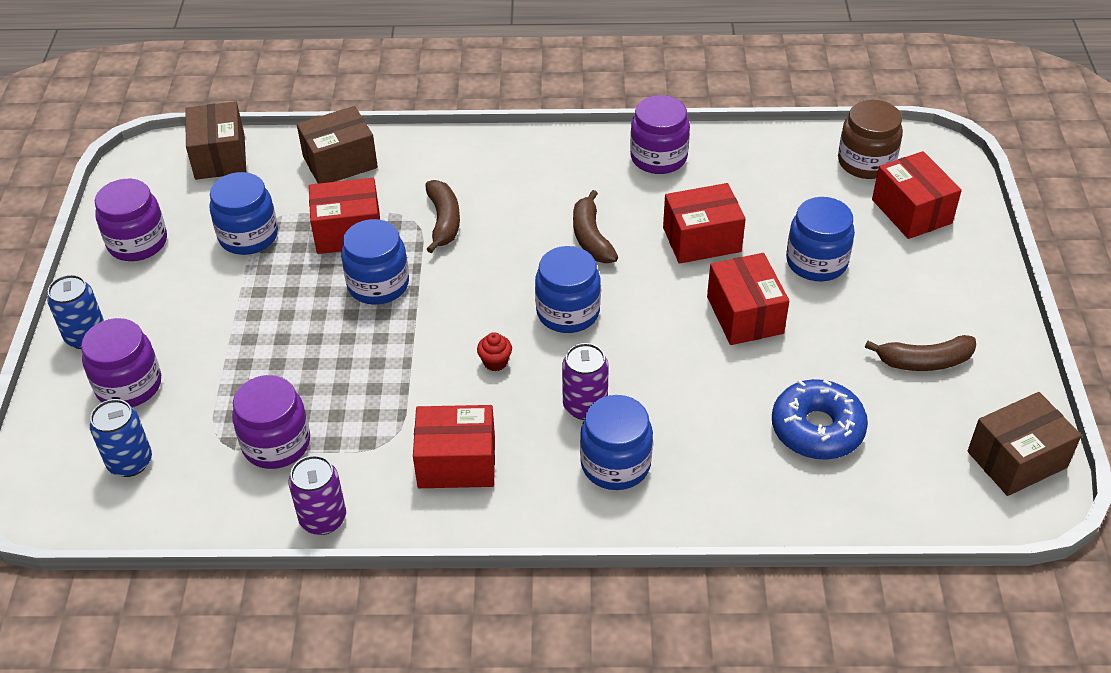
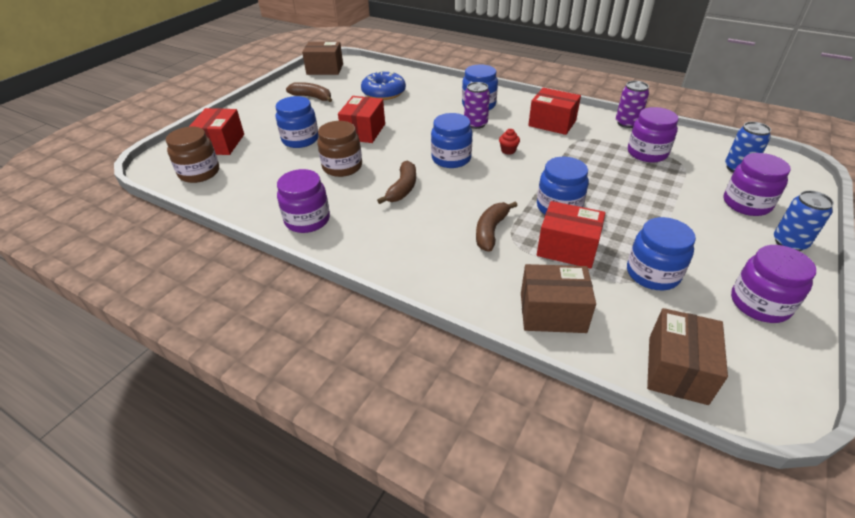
camera: 150 degrees left, 5 degrees down
red box [663,183,746,264] -> brown jar [317,121,362,177]

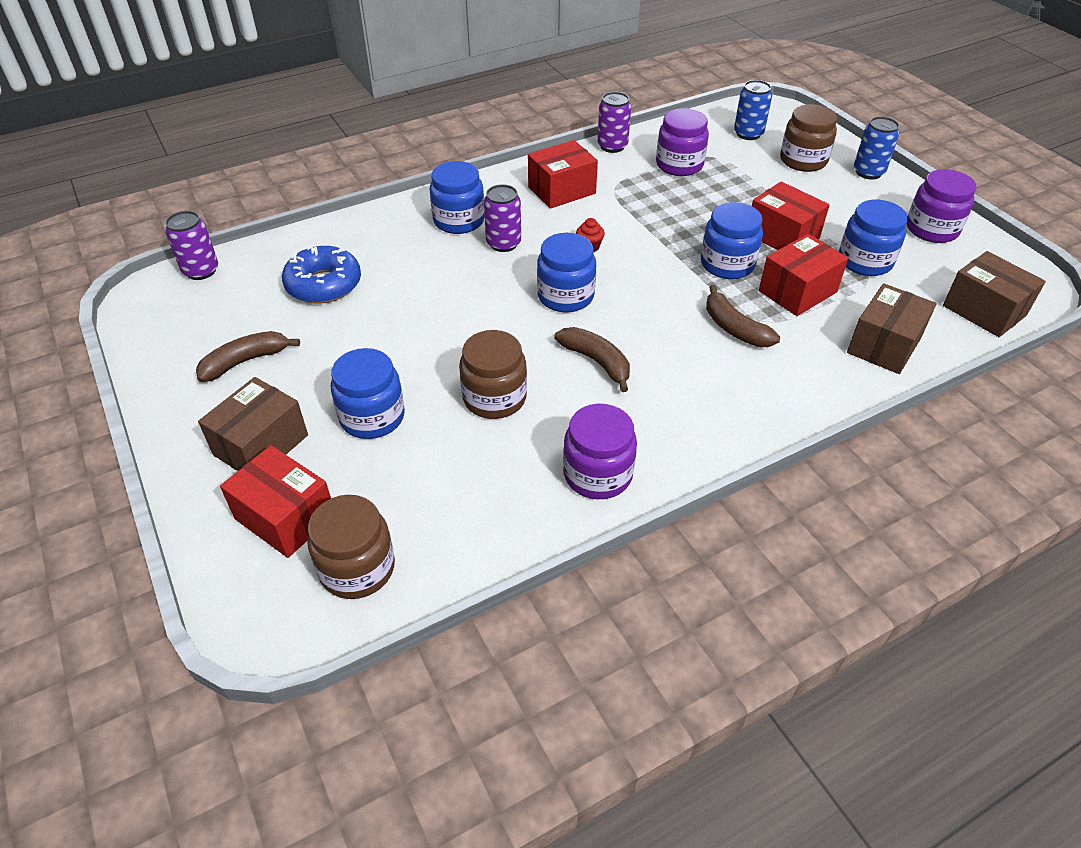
camera: 60 degrees left, 5 degrees up
brown box [302,42,343,75] -> brown box moved to [198,377,308,471]
red box [338,96,385,143] -> red box moved to [752,181,830,250]
purple jar [724,153,791,216] -> brown jar [780,104,837,172]
none -> purple can [165,211,218,280]

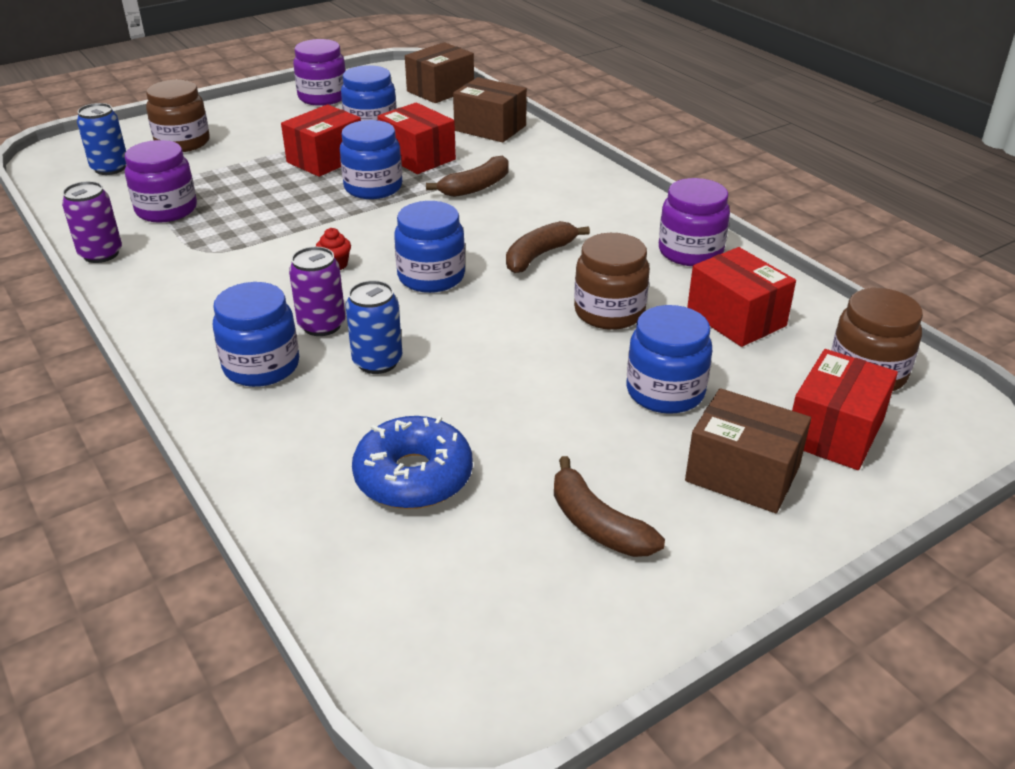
camera: 95 degrees left, 10 degrees down
purple can [165,211,218,280] -> none
red box [528,140,598,209] -> red box moved to [687,247,796,347]
blue can [854,116,899,179] -> blue can moved to [345,280,402,374]

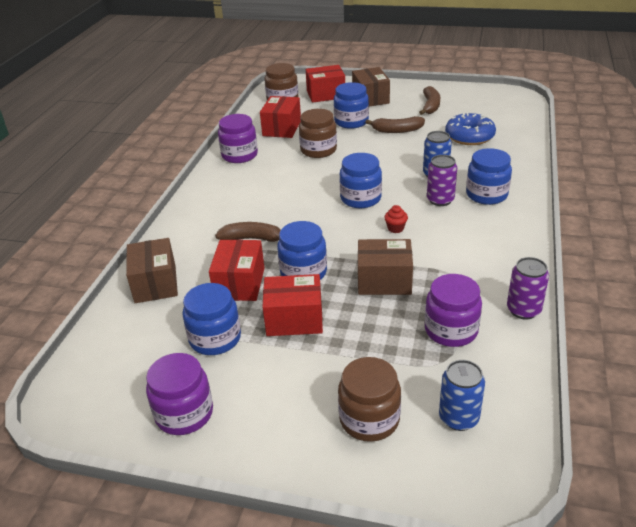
camera: 130 degrees left, 0 degrees up
brown box [405,42,474,103] -> brown box moved to [358,239,413,295]
brown banana [506,221,590,273] -> brown banana moved to [365,116,425,133]

